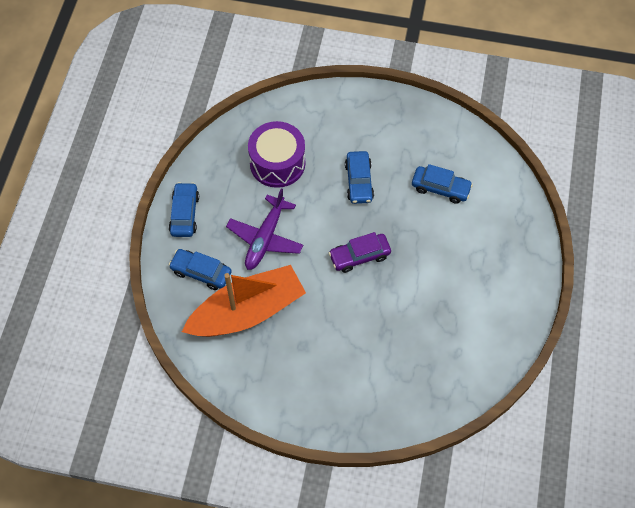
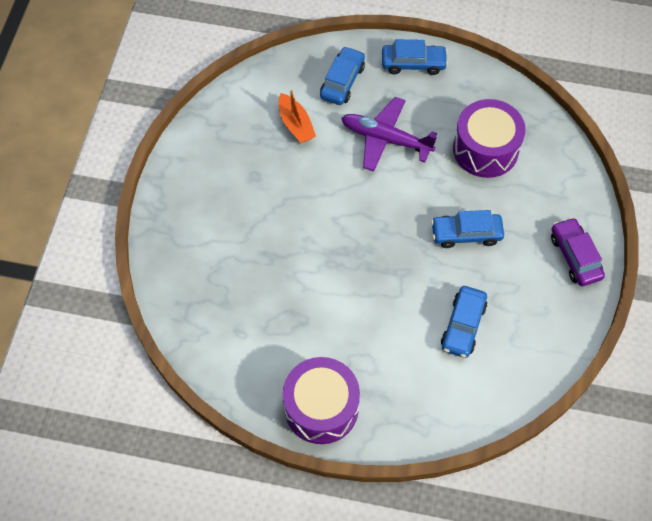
camera: 90 degrees right, 0 degrees up
orange boat [182,265,306,337] -> orange boat [278,90,316,143], size x0.46
purple car [329,232,391,273] -> purple car moved to [551,217,605,286]
none -> purple drum [283,357,360,444]

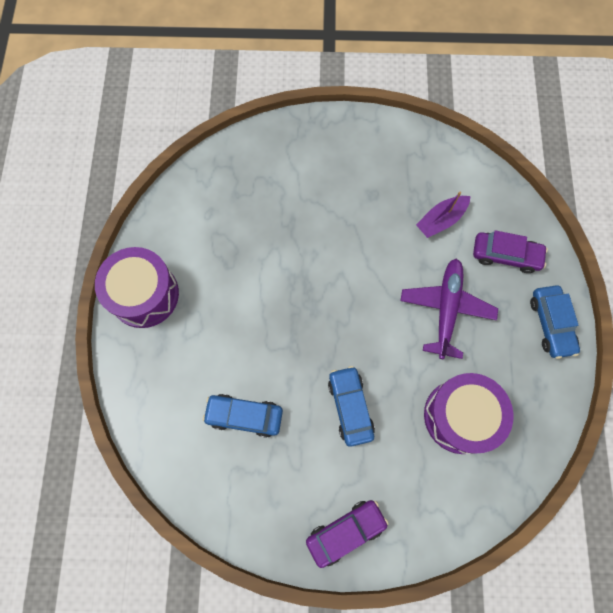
camera: 80 degrees right, 10 degrees up
orange boat [278,90,316,143] -> purple boat [416,192,471,238]
blue car [320,46,365,105] -> purple car [473,230,548,273]

